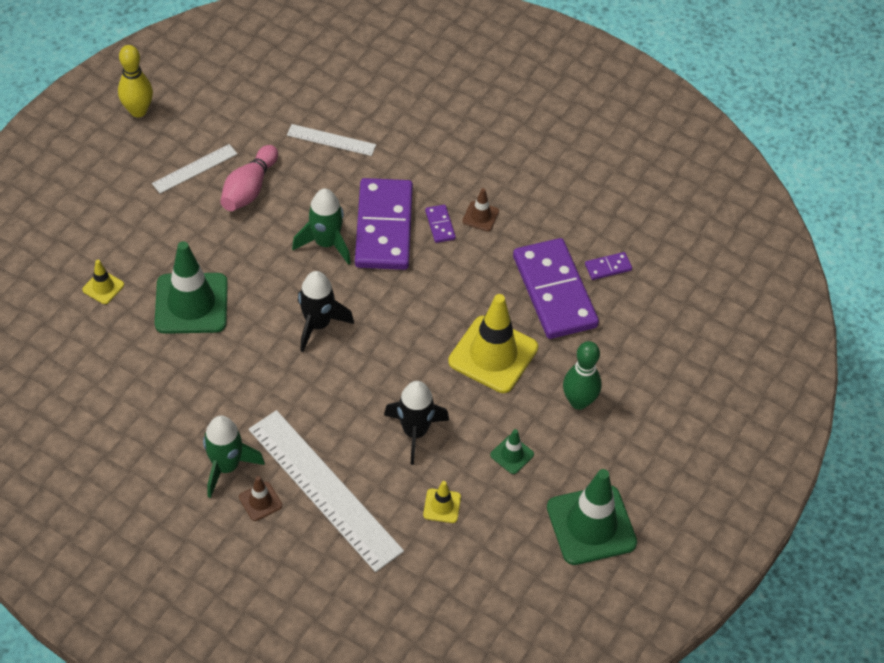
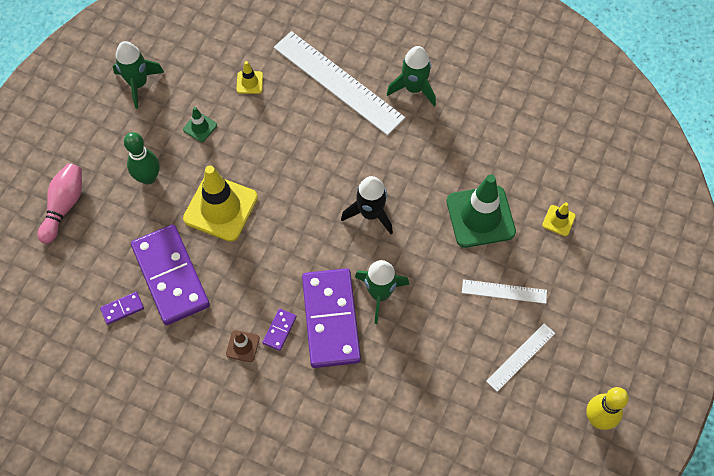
camera: 175 degrees right, 10 degrees up
pink bowling pin [220,145,278,211] -> pink bowling pin moved to [38,163,82,244]
brown traffic cone [239,476,282,521] -> none
white ruler [287,124,376,156] -> white ruler moved to [462,279,547,304]
black rocket [384,381,449,465] -> none
purple domino [425,205,456,243] -> purple domino turned 45 degrees clockwise [262,309,297,351]
green traffic cone [547,469,637,565] -> green rocket [113,41,165,109]

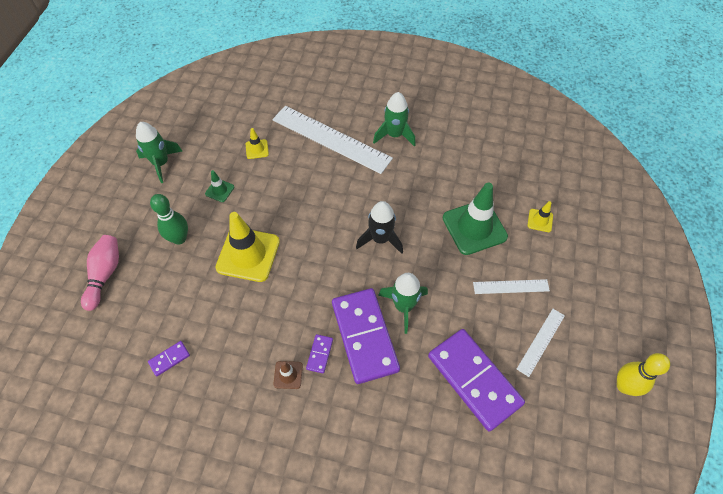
camera: 10 degrees left, 5 degrees down
purple domino [131,224,210,325] -> purple domino moved to [428,329,525,431]

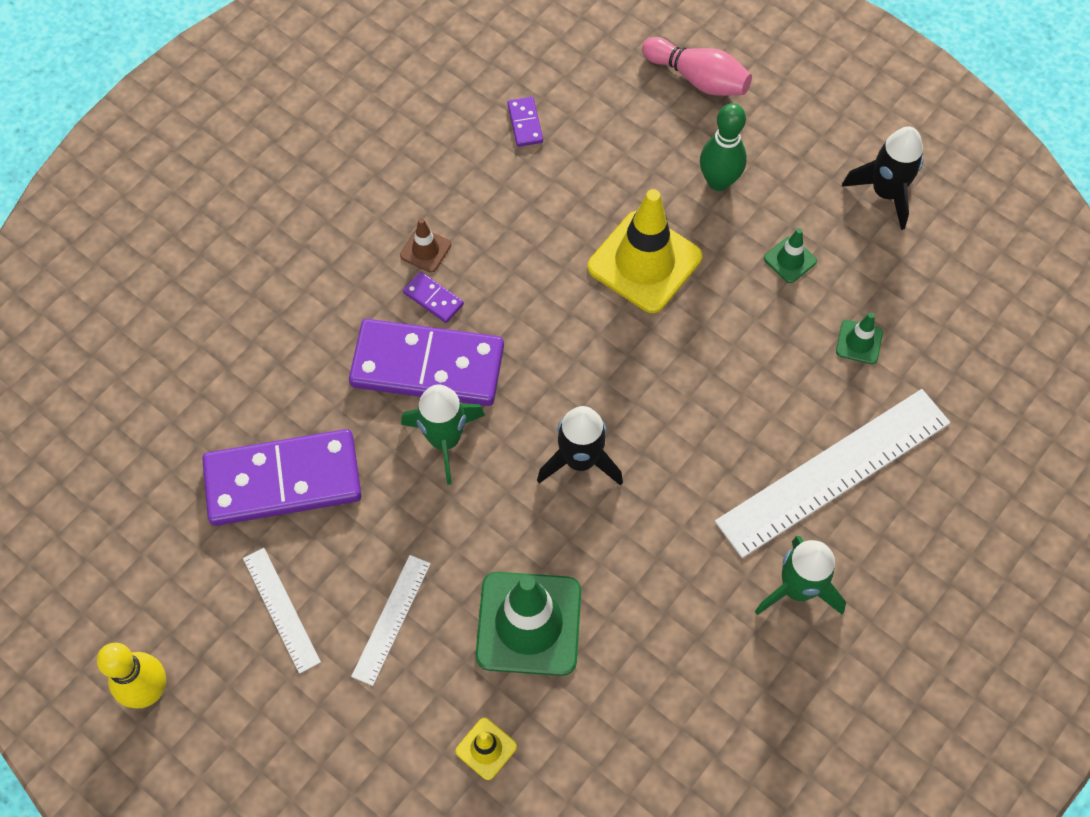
camera: 115 degrees right, 5 degrees up
green rocket [136,122,183,183] -> black rocket [842,127,923,230]
yellow traffic cone [246,128,269,159] -> green traffic cone [836,313,883,364]

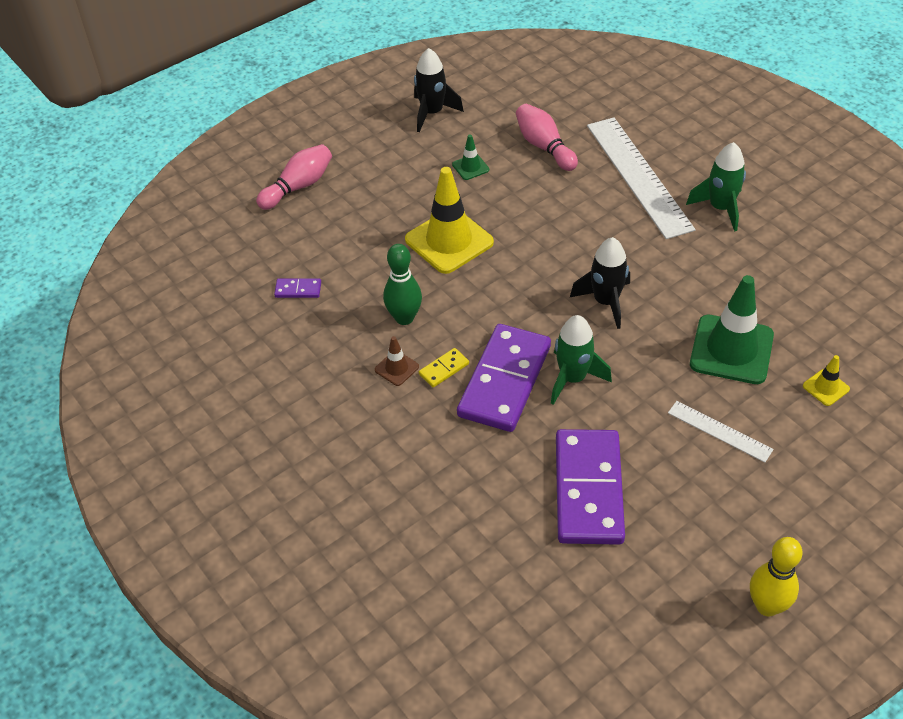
camera: 75 degrees left, 15 degrees down
white ruler [243,548,321,674] -> none
purple domino [403,272,464,323] -> yellow domino [419,348,469,387]
green bowling pin [700,103,747,191] -> green bowling pin moved to [383,244,422,325]
green traffic cone [836,313,883,364] -> pink bowling pin [516,104,578,171]

